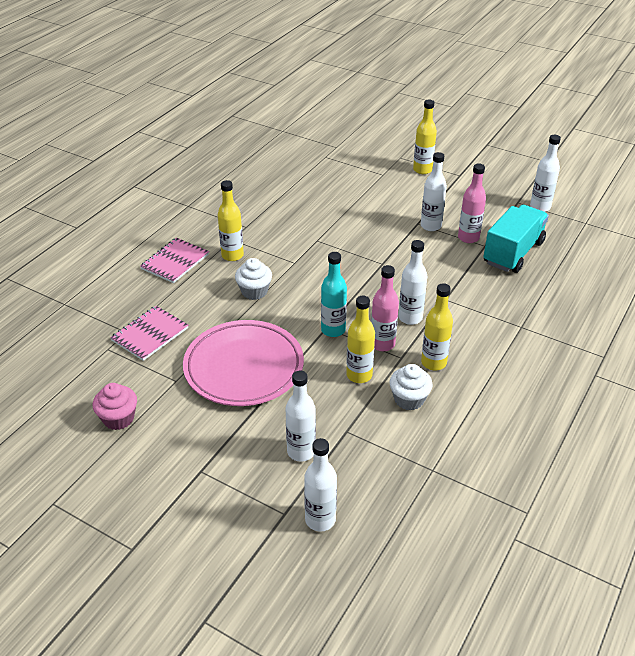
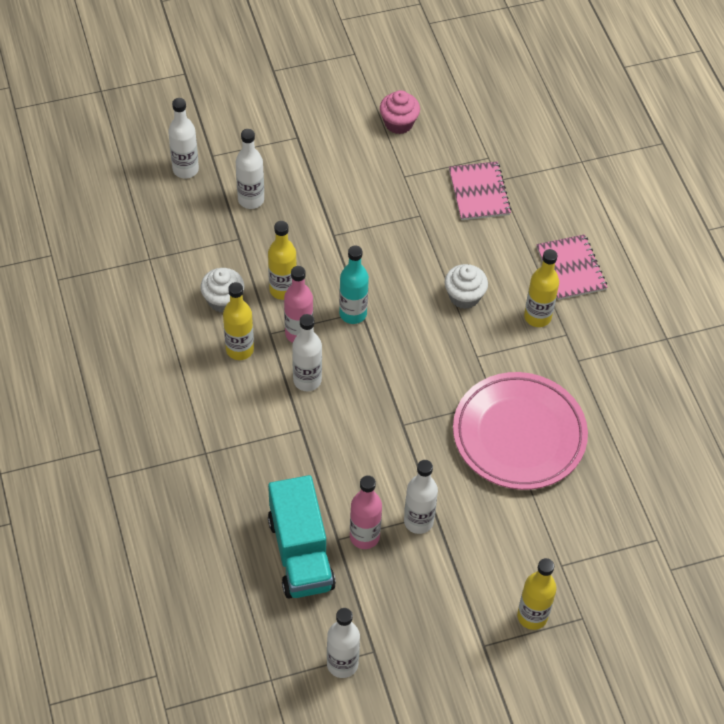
camera: 130 degrees right, 15 degrees up
pink plate [183,320,304,406] -> pink plate moved to [453,372,588,490]

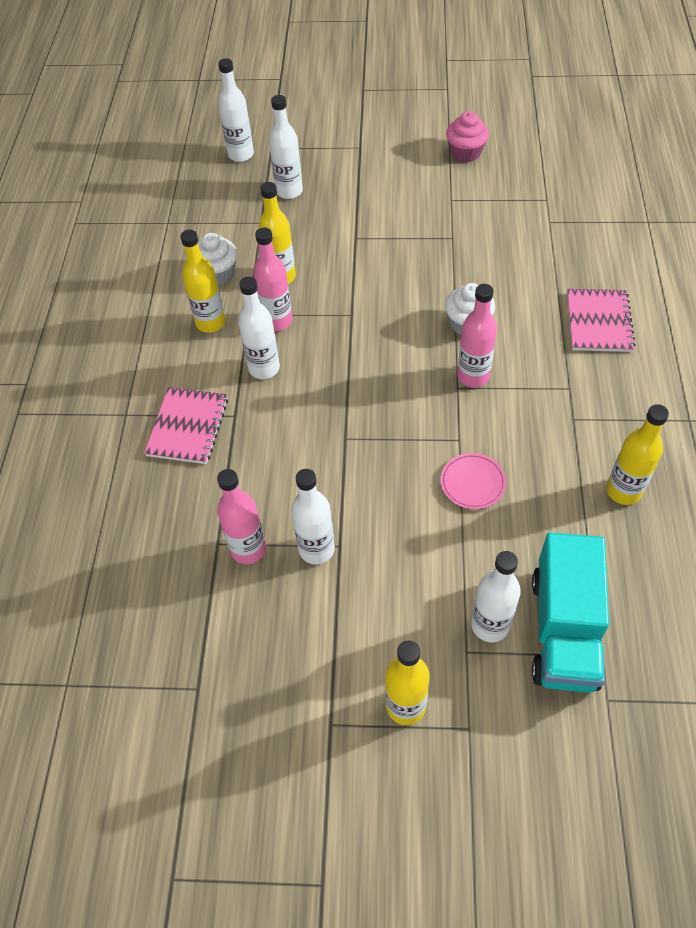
camera: 25 degrees right, 0 degrees up
turquoise truck [268,475,336,599] -> turquoise truck moved to [532,533,609,692]
white bottle [327,608,360,678] -> white bottle moved to [471,551,521,643]
turquoise bottle [339,245,369,324] -> none
pink notebook [449,161,511,220] -> pink notebook moved to [144,387,228,464]
pink plate [453,372,588,490] -> pink plate [441,453,507,509], size x0.40
yellow bottle [524,249,559,327] -> yellow bottle moved to [606,404,669,505]
none -> pink bottle [457,284,497,388]

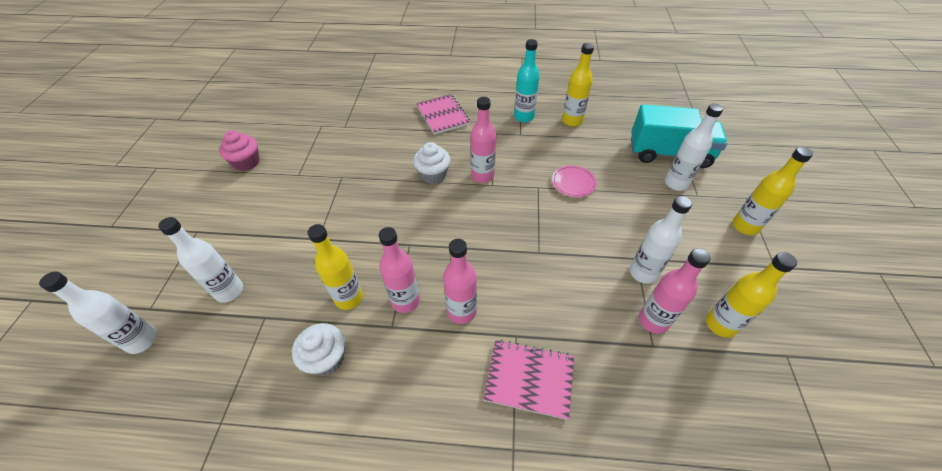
camera: 90 degrees left, 5 degrees down
yellow bottle [180,230,226,333] -> yellow bottle moved to [706,252,797,338]
white bottle [238,277,280,379] -> pink bottle [443,239,477,324]
pink notebook [567,289,636,352] -> pink notebook turned 60 degrees clockwise [416,94,470,135]
none -> turquoise bottle [514,39,540,122]

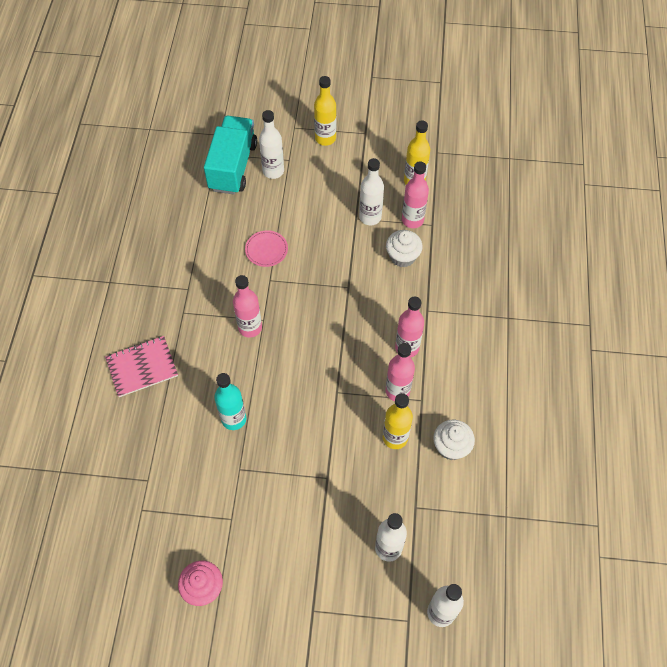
camera: 90 degrees left, 10 degrees up
white cupcake [413,142,451,184] -> white cupcake moved to [386,230,423,267]
pink notebook [483,340,574,420] -> none
turquoise bottle [514,39,540,122] -> turquoise bottle moved to [214,373,246,430]
yellow bottle [562,43,594,127] -> none

